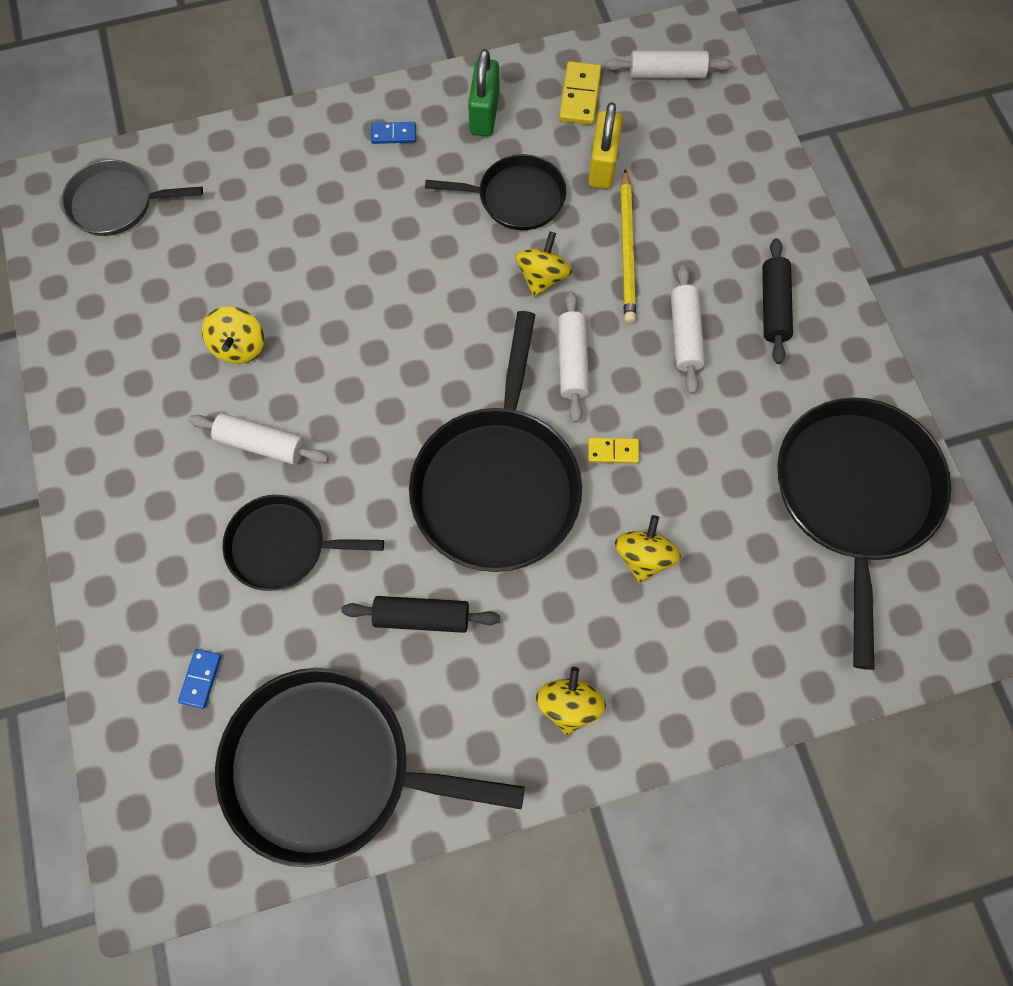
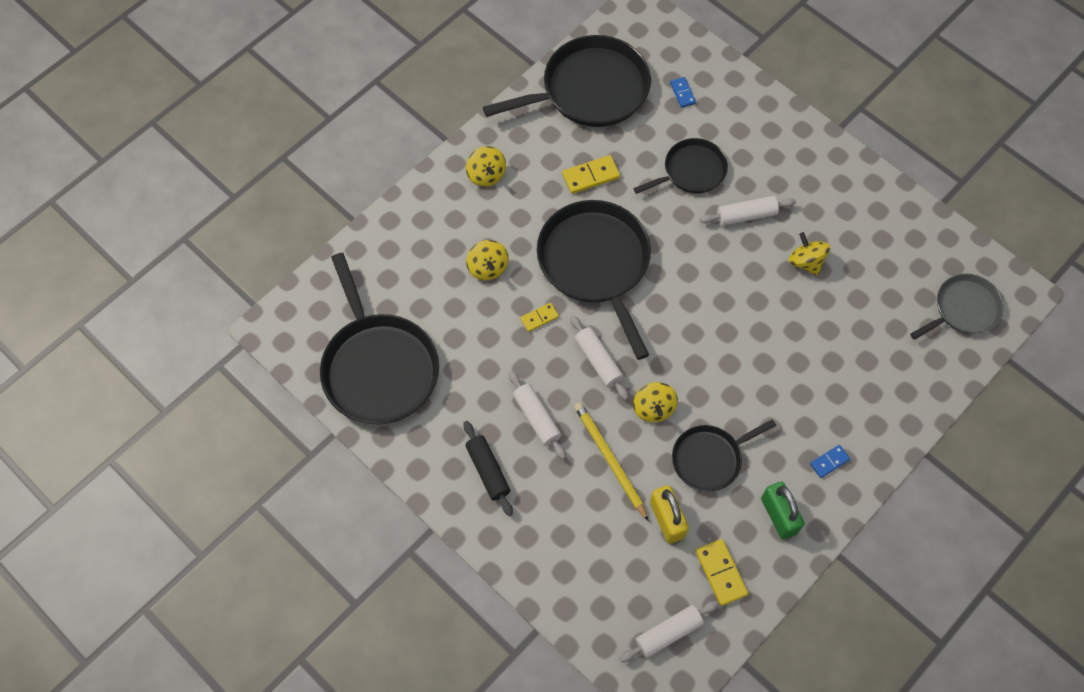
camera: 150 degrees right, 5 degrees down
black rolling pin [341,596,500,633] -> yellow domino [562,155,620,194]

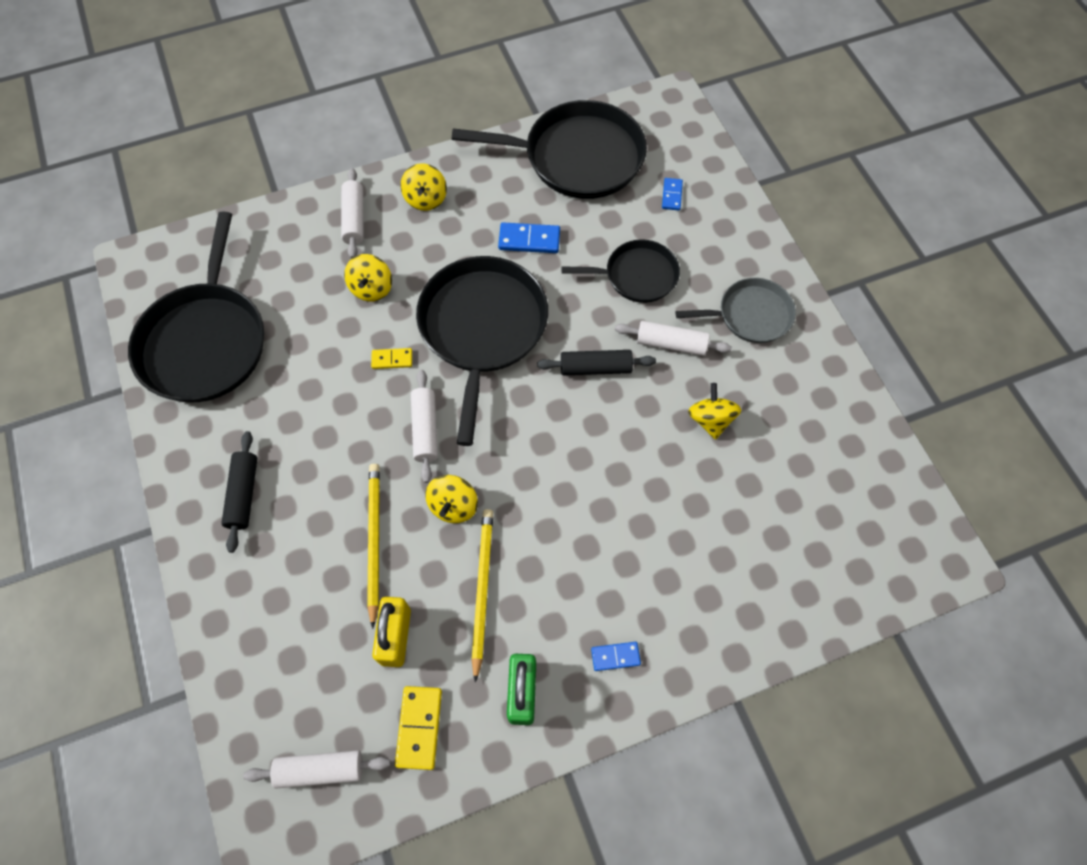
camera: 25 degrees right, 0 degrees up
white rolling pin [509,371,566,459] -> white rolling pin moved to [341,168,364,259]
yellow domino [562,155,620,194] -> blue domino [498,223,560,253]
black pan [672,419,776,492] -> yellow pencil [471,509,493,683]
grey pan [910,273,1004,340] -> grey pan moved to [675,278,796,343]
none -> black rolling pin [537,350,656,376]

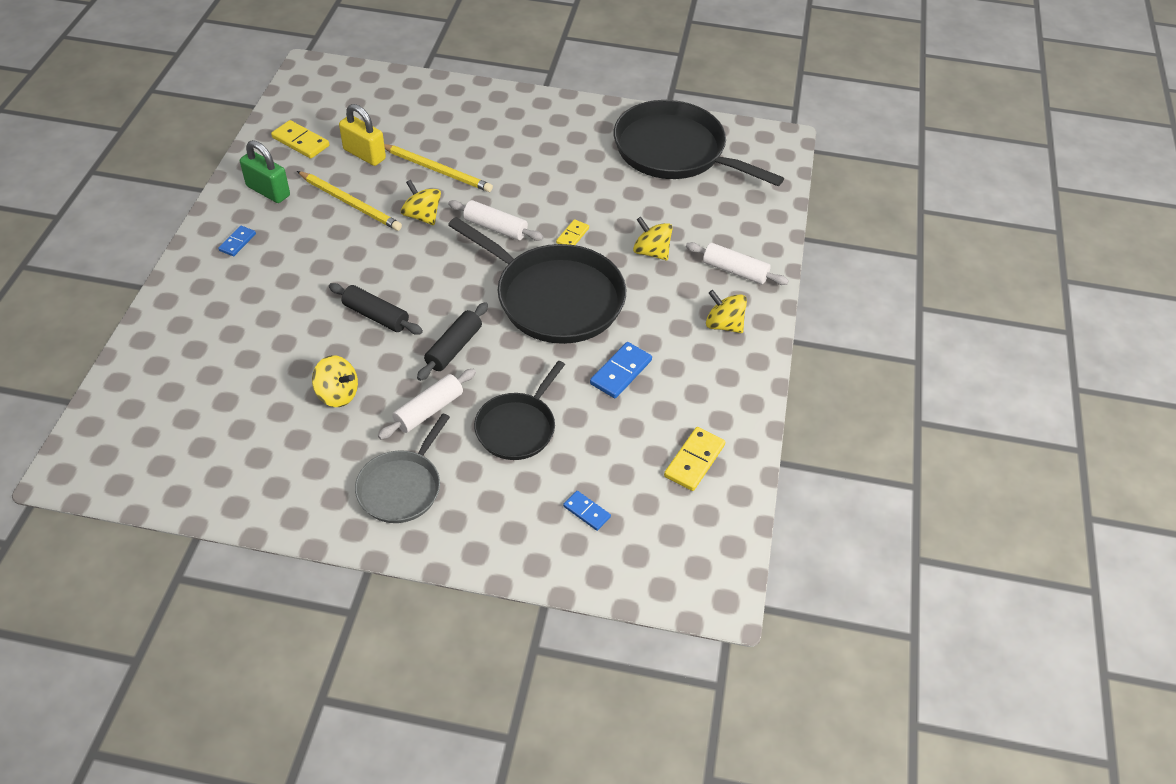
camera: 120 degrees right, 15 degrees down
black rolling pin [221,431,257,553] -> black rolling pin moved to [329,283,423,335]
white rolling pin [243,750,390,789] -> none
black pan [452,100,647,199] -> yellow domino [664,427,725,491]

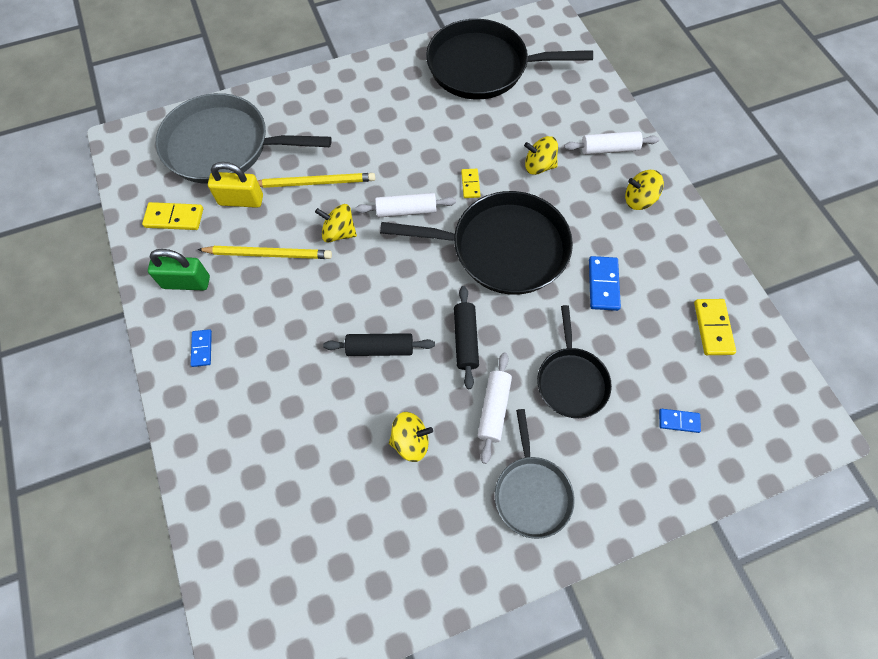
camera: 30 degrees left, 15 degrees up
none -> grey pan [155,93,332,184]

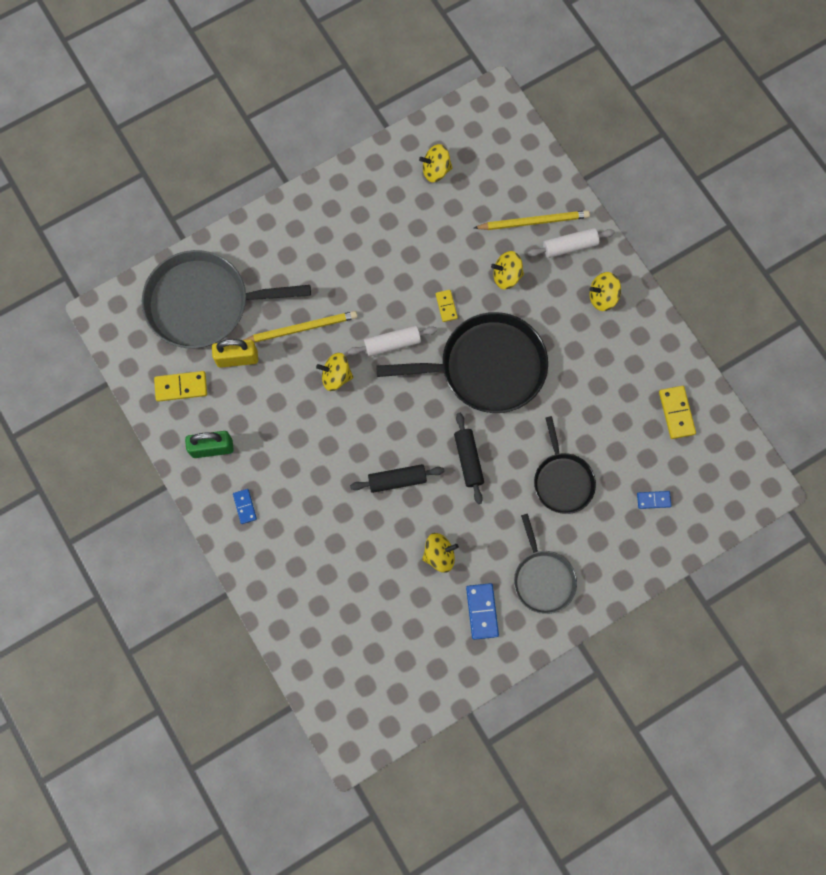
camera: 10 degrees left, 10 degrees up
yellow pencil [197,246,332,259] -> yellow pencil moved to [474,210,590,230]
black pan [426,19,593,99] -> yellow spinning top [419,144,453,182]
white rolling pin [478,353,512,464] -> none
blue domino [589,256,621,311] -> blue domino moved to [466,583,499,640]

